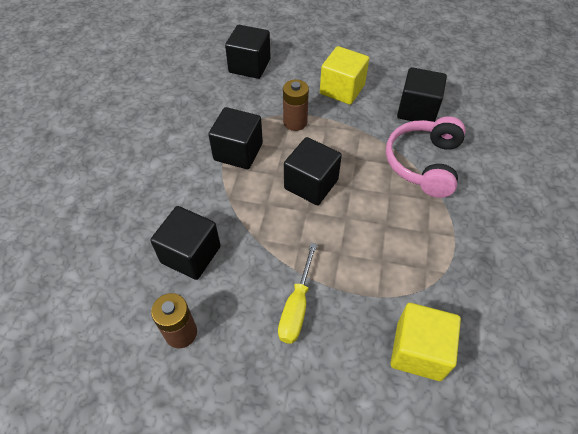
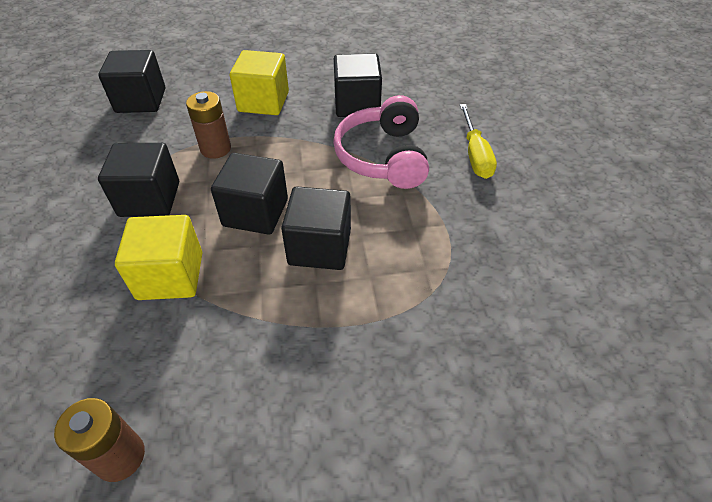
camera: 20 degrees left, 5 degrees down
black cube [150,206,221,280] -> black cube moved to [281,186,351,270]
yellow screwdriver [278,243,317,344] -> yellow screwdriver moved to [460,104,497,179]
yellow cube [391,303,461,381] -> yellow cube moved to [115,215,202,300]

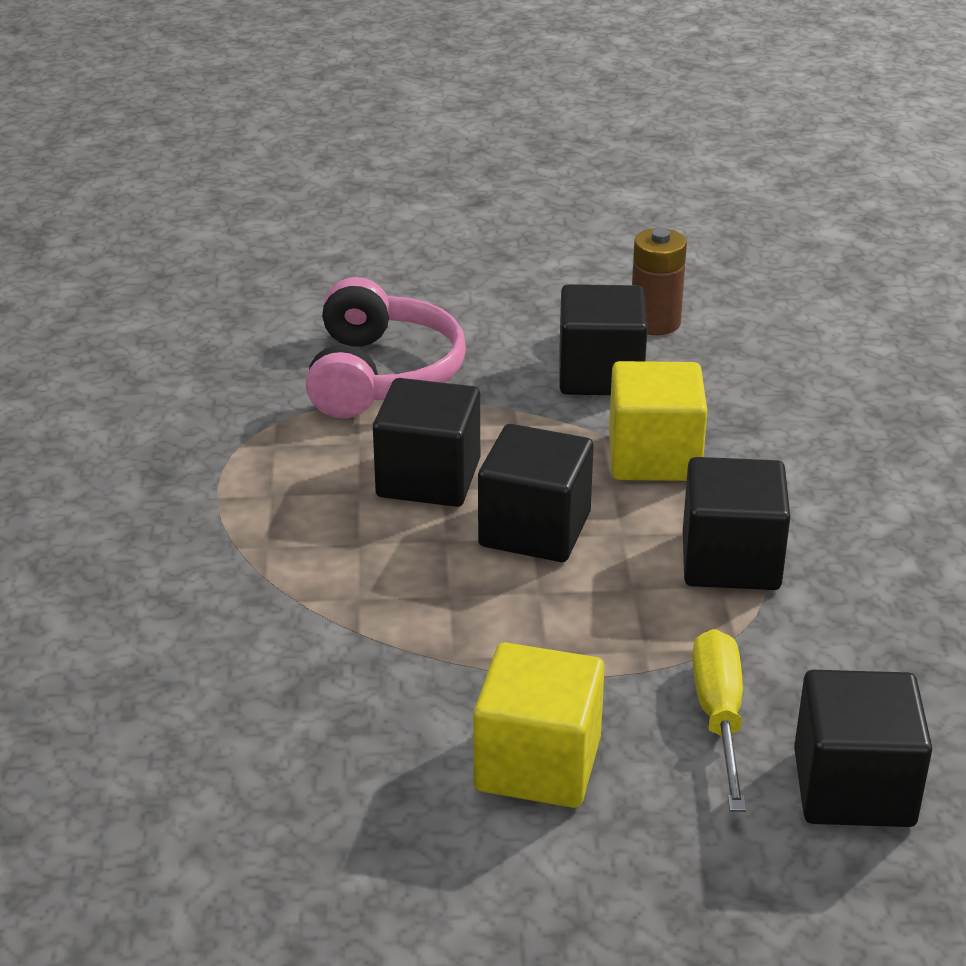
camera: 175 degrees left, 15 degrees down
brown battery [186,91,231,159] -> none
pink headphones [333,95,429,189] -> pink headphones moved to [306,277,466,418]
black cube [334,53,382,117] -> black cube moved to [559,284,648,395]
yellow screwdriver [460,104,497,179] -> yellow screwdriver moved to [692,629,746,812]

